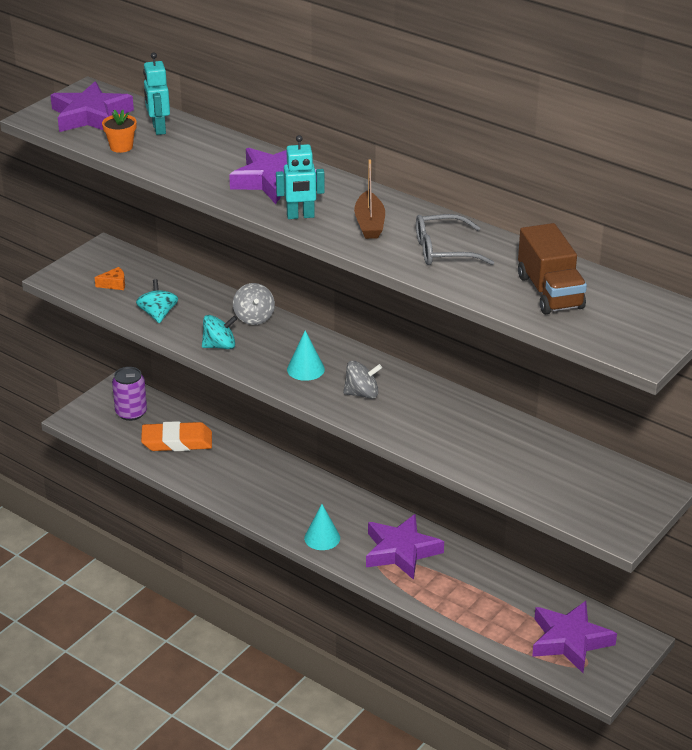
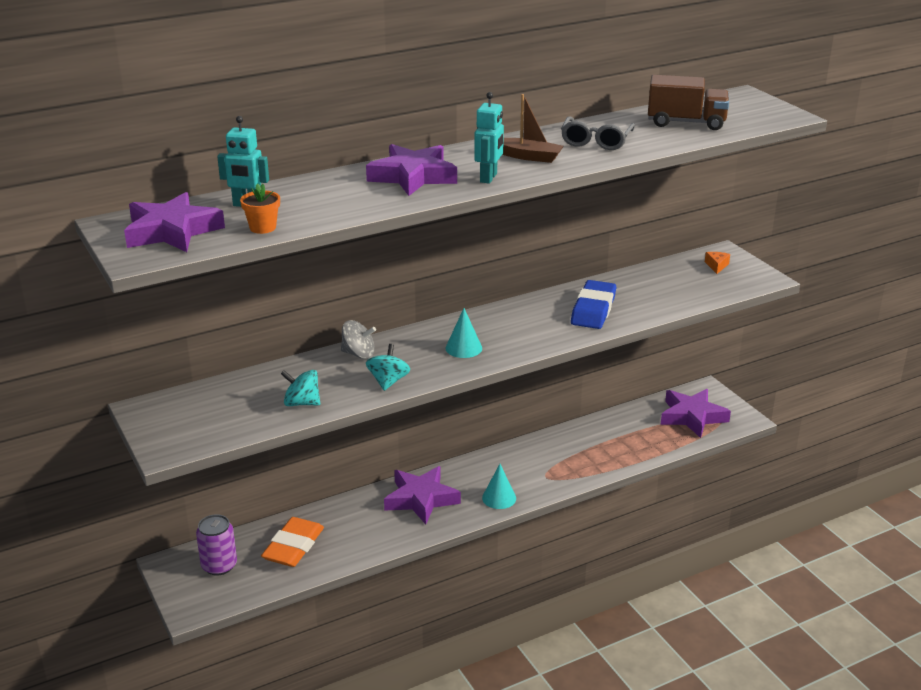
camera: 65 degrees left, 5 degrees down
orange cheese [94,267,125,290] -> orange cheese moved to [705,252,730,274]
grey spinning top [343,361,382,399] -> none
purple star [366,514,444,580] -> purple star moved to [384,466,461,524]
none -> blue eraser [571,280,616,329]

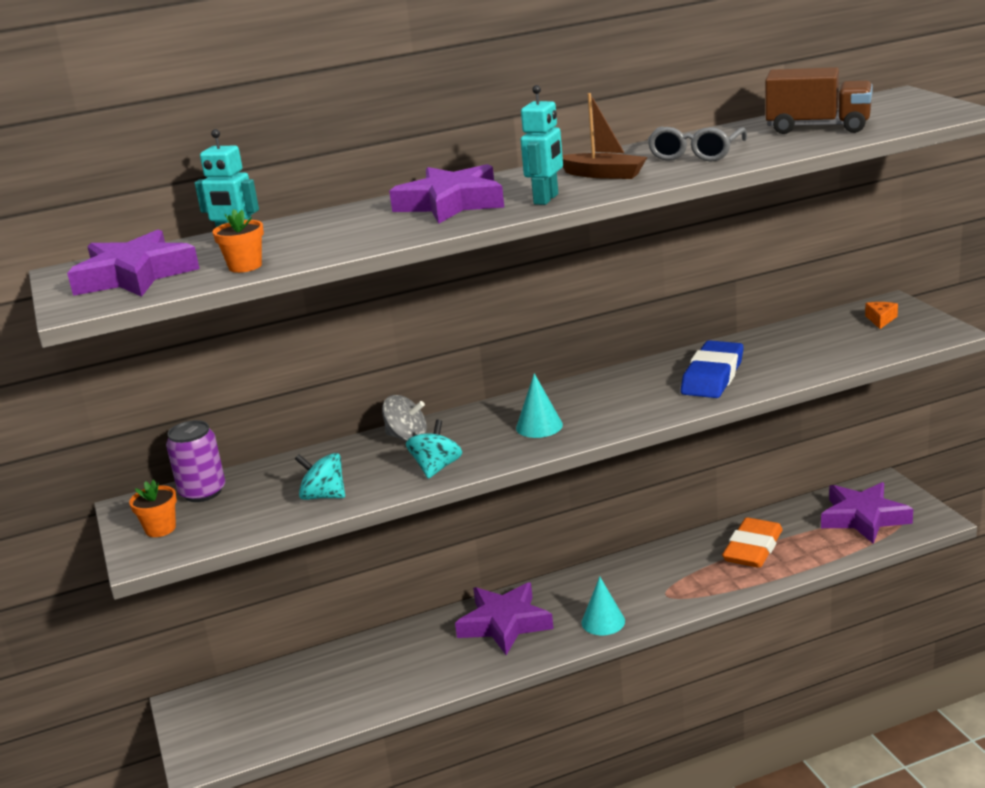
camera: 10 degrees right, 5 degrees down
purple can [196,514,237,576] -> purple can moved to [166,420,225,502]
orange eraser [261,517,324,567] -> orange eraser moved to [722,517,783,568]
none -> orange flower pot [129,479,177,537]

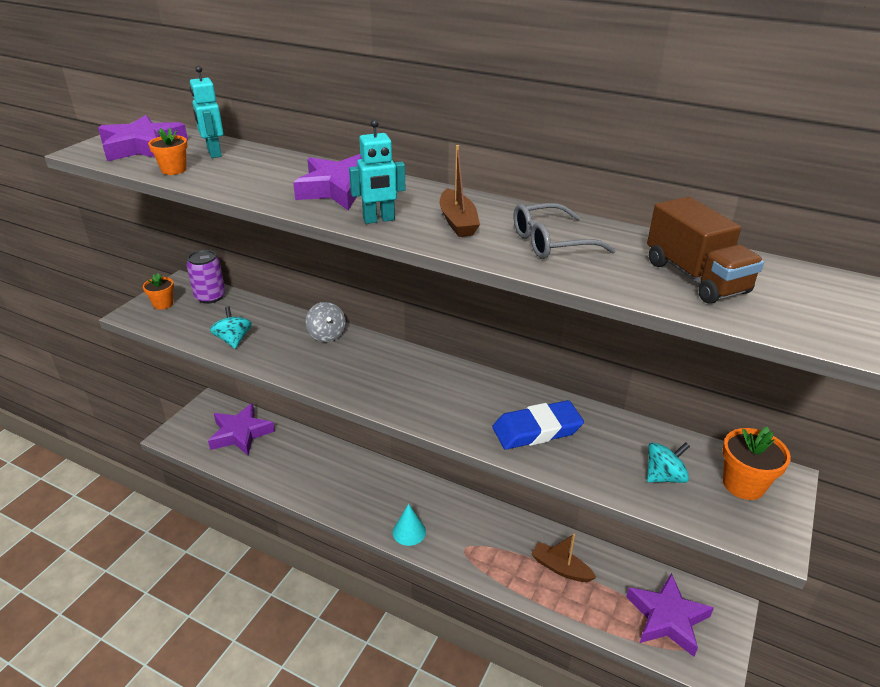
camera: 45 degrees right, 10 degrees up
turquoise spinning top [406,420,462,479] -> turquoise spinning top moved to [647,442,690,483]
purple star [455,582,554,655] -> purple star moved to [208,403,275,455]
turquoise cone [516,373,563,438] -> none
orange eraser [722,517,783,568] -> brown boat [531,534,597,582]
orange cheese [865,302,898,329] -> orange flower pot [722,427,791,500]

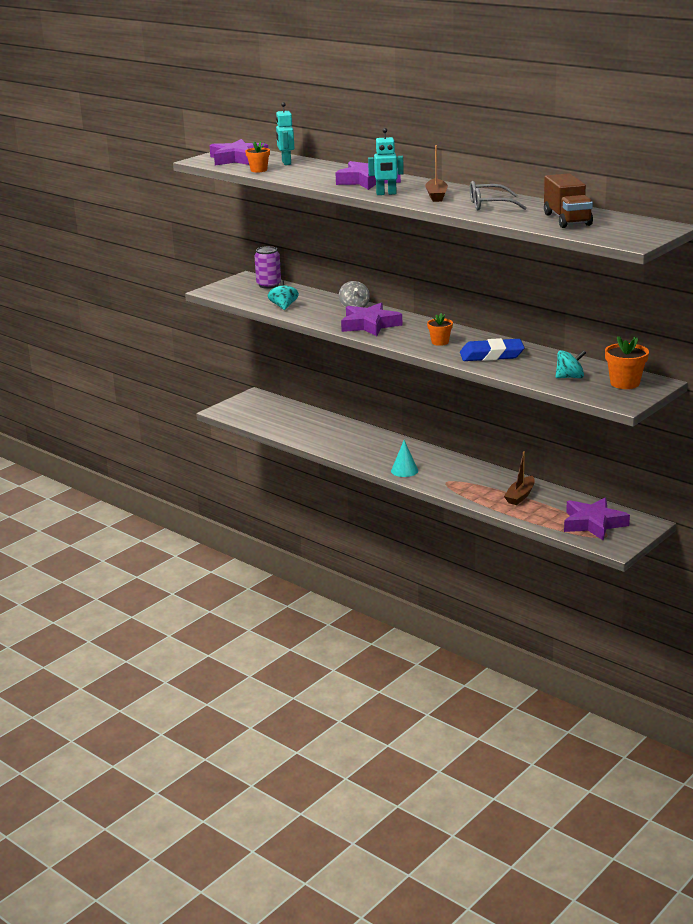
camera: 15 degrees right, 10 degrees down
orange flower pot [143,273,174,310] -> orange flower pot moved to [427,313,453,346]
purple star [208,403,275,455] -> purple star moved to [341,303,402,336]
brown boat [531,534,597,582] -> brown boat turned 105 degrees counterclockwise [504,451,535,505]

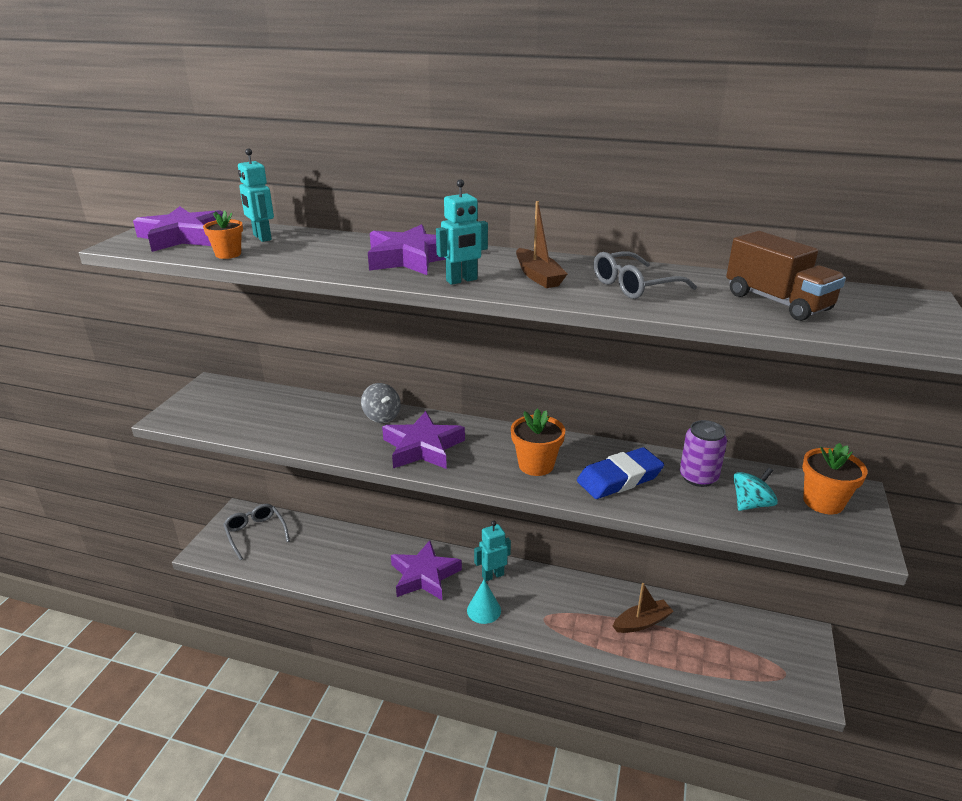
camera: 25 degrees left, 5 degrees up
purple can [254,246,281,289] -> purple can moved to [680,420,727,487]
turquoise spinning top [268,280,299,310] -> none
orange flower pot [427,313,453,346] -> orange flower pot [511,408,565,476], size x1.54
brown boat [504,451,535,505] -> brown boat turned 120 degrees counterclockwise [613,583,674,633]
purple star [564,497,630,541] -> purple star moved to [391,540,462,600]
none -> grey glasses [223,504,290,560]
none -> turquoise robot [474,521,511,581]

